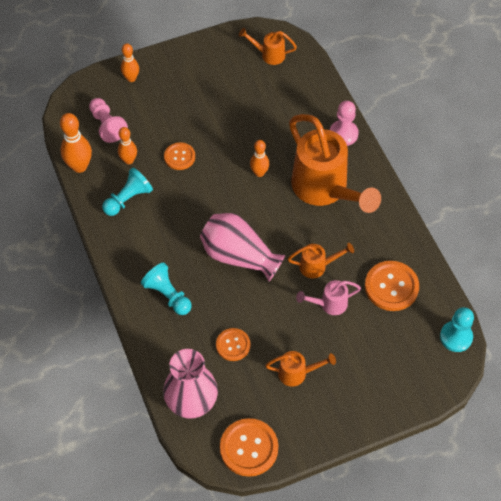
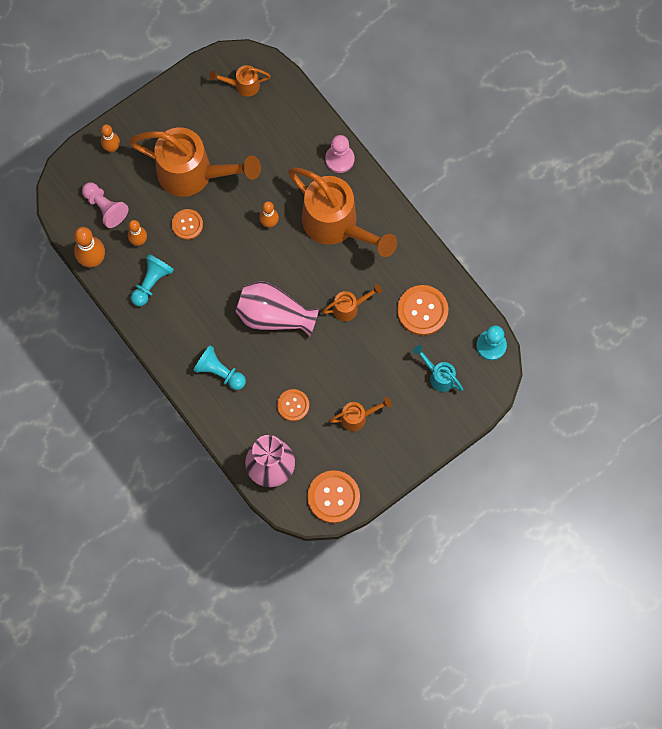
camera: 15 degrees left, 15 degrees up
pink watering can [296,280,361,315] -> none
none -> orange watering can [129,127,261,197]
none -> turquoise watering can [413,345,464,392]

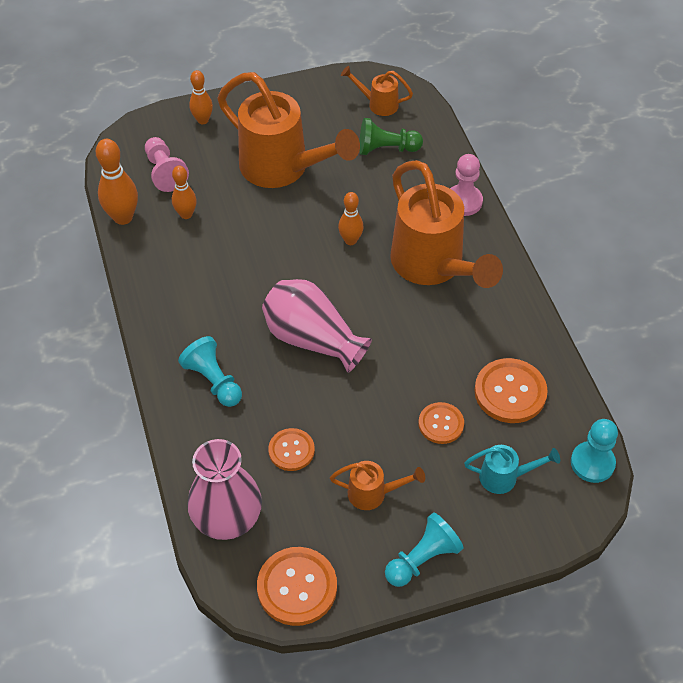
camera: 20 degrees right, 20 degrees down
turquoise pawn [131,254,174,306] -> turquoise pawn moved to [385,513,464,587]
orange button [172,209,203,240] -> orange button moved to [419,402,464,444]
orange watering can [322,284,382,321] -> none
turquoise watering can [413,345,464,392] -> turquoise watering can turned 120 degrees clockwise [464,445,560,494]
none -> green pawn [360,118,423,155]

